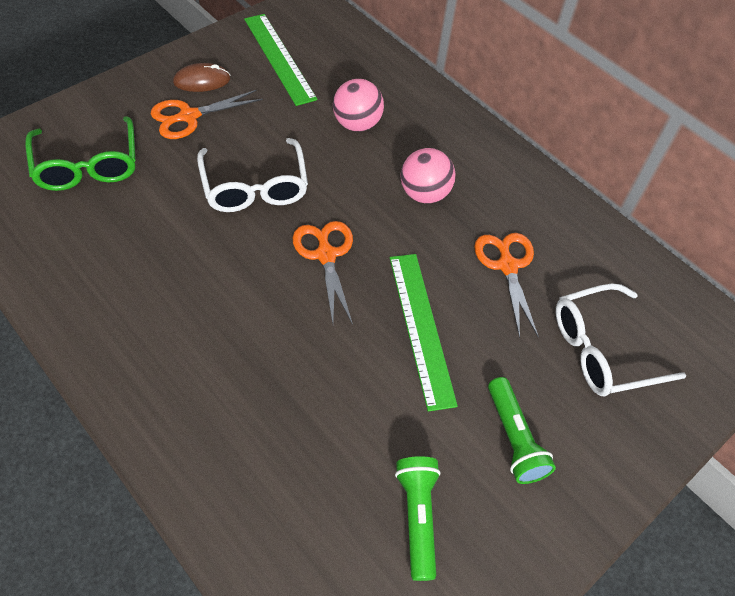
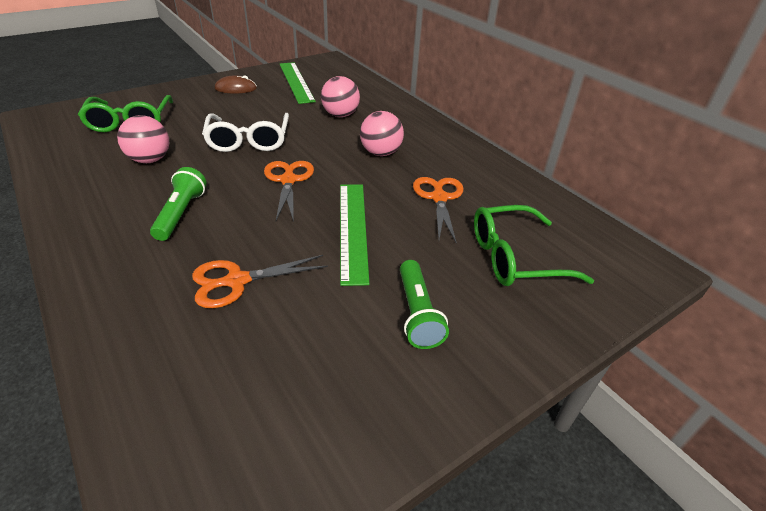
camera: 10 degrees right, 15 degrees down
orange scissors [151,90,263,139] -> orange scissors moved to [192,255,328,308]
green flashlight [395,456,441,581] -> green flashlight moved to [150,167,207,241]
white glasses [556,283,686,397] -> green glasses [474,205,594,286]
none -> pink ball [117,115,169,163]

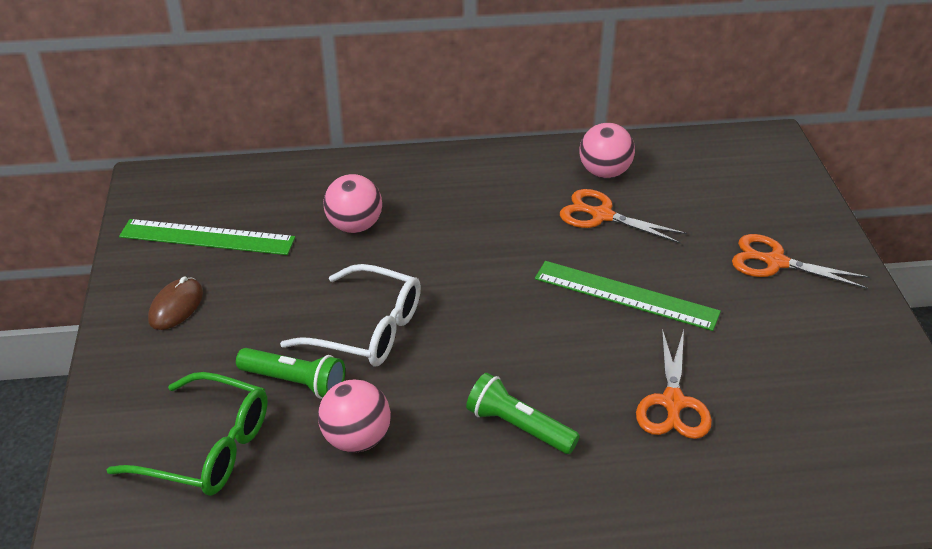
camera: 60 degrees left, 0 degrees up
orange scissors [264,161,314,222] -> orange scissors moved to [732,234,870,289]
pink ball [360,111,404,156] -> pink ball moved to [579,123,635,178]
green flashlight [400,260,449,349] -> green flashlight moved to [236,348,345,399]
green glasses [474,205,594,286] -> none

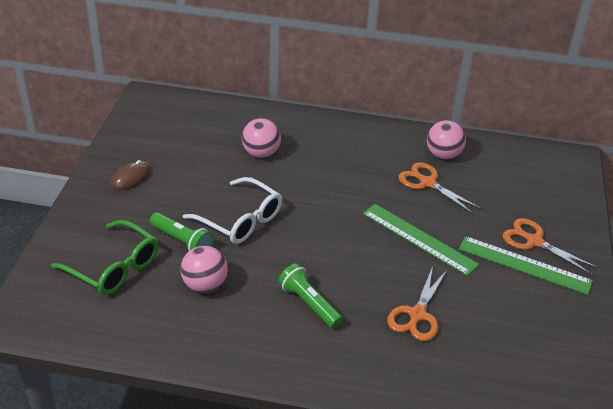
camera: 15 degrees right, 0 degrees up
green ruler [119,219,295,255] -> green ruler moved to [459,236,593,295]

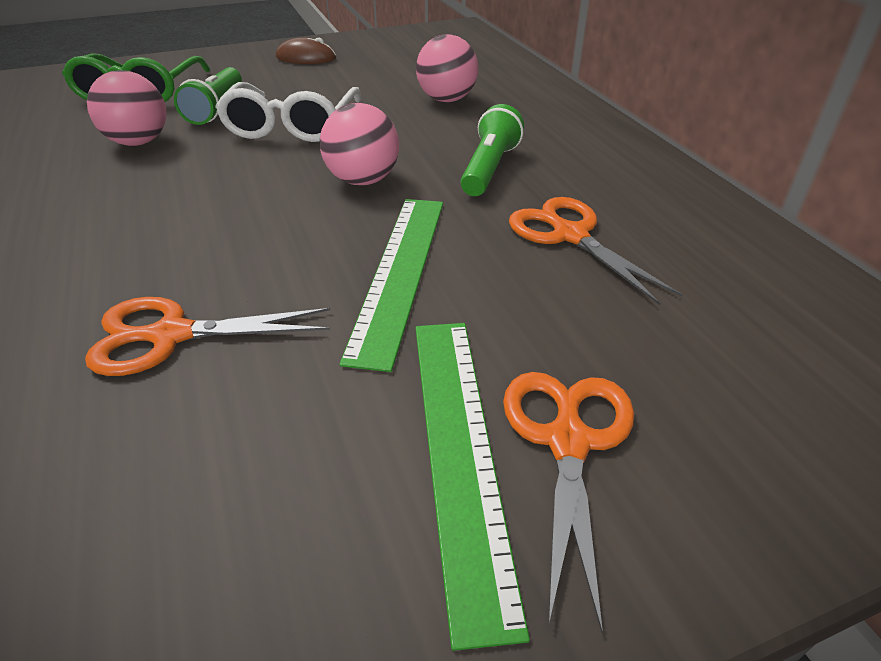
camera: 60 degrees right, 0 degrees up
green flashlight [278,263,343,328] -> green flashlight moved to [461,104,524,196]
orange scissors [398,162,481,214] -> orange scissors turned 45 degrees counterclockwise [509,197,683,305]
pink ball [427,120,466,159] -> pink ball moved to [320,103,399,185]

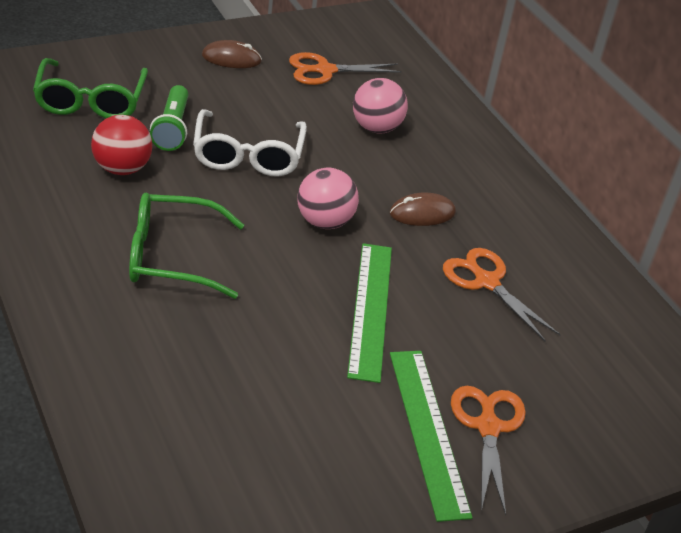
camera: 10 degrees left, 0 degrees up
orange scissors [85,297,330,376] -> orange scissors moved to [289,52,402,85]
pink ball [87,70,166,146] -> red ball [91,115,152,175]
green flashlight [461,104,524,196] -> brown mouse [390,193,456,226]
none -> green glasses [129,193,244,299]

